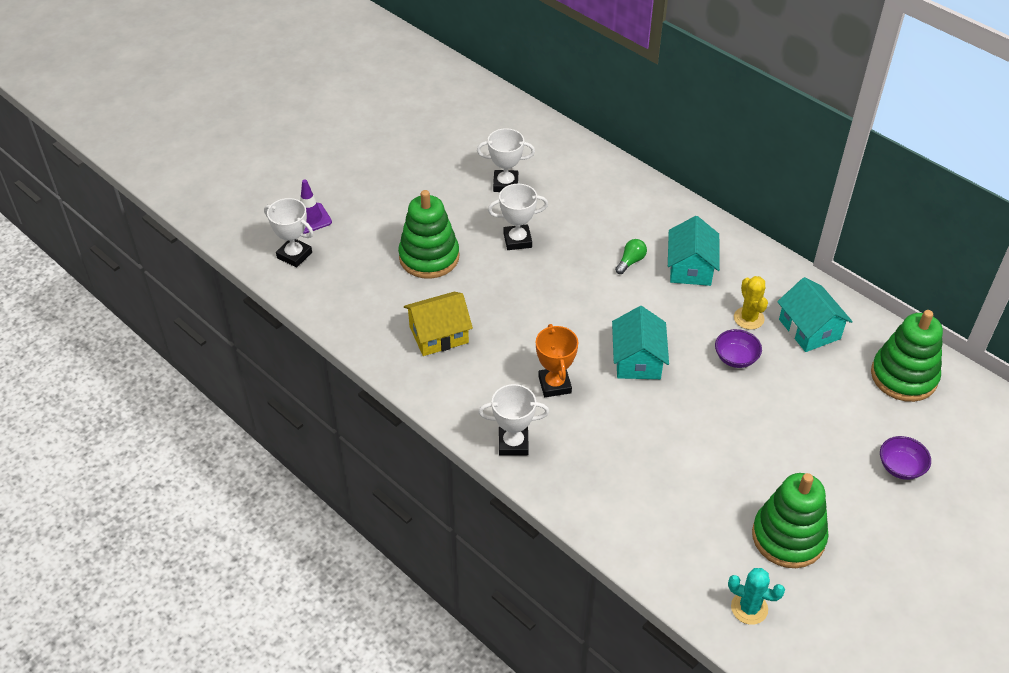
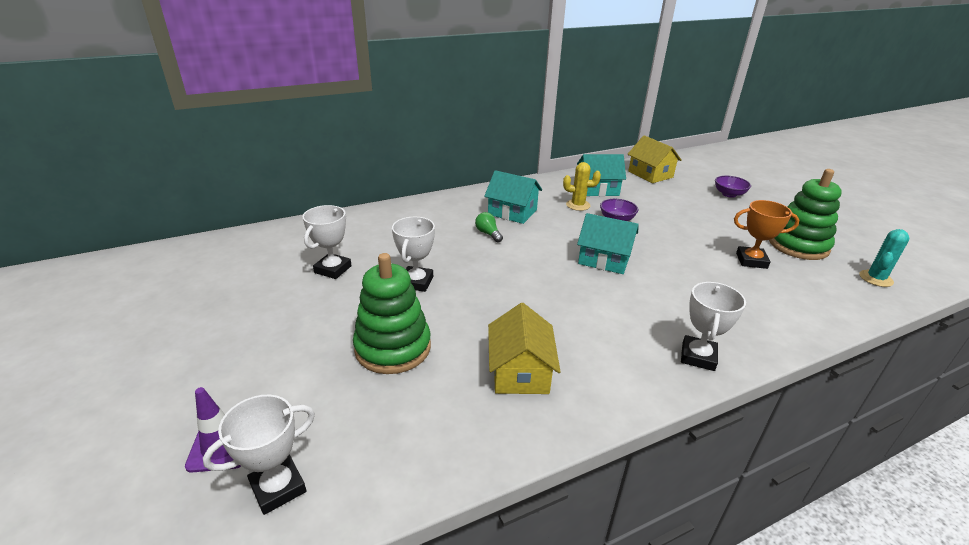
camera: 70 degrees left, 15 degrees down
orange trophy [536,324,579,397] -> orange trophy moved to [734,200,799,269]
green stacking toy [871,310,943,402] -> yellow house [628,135,682,183]

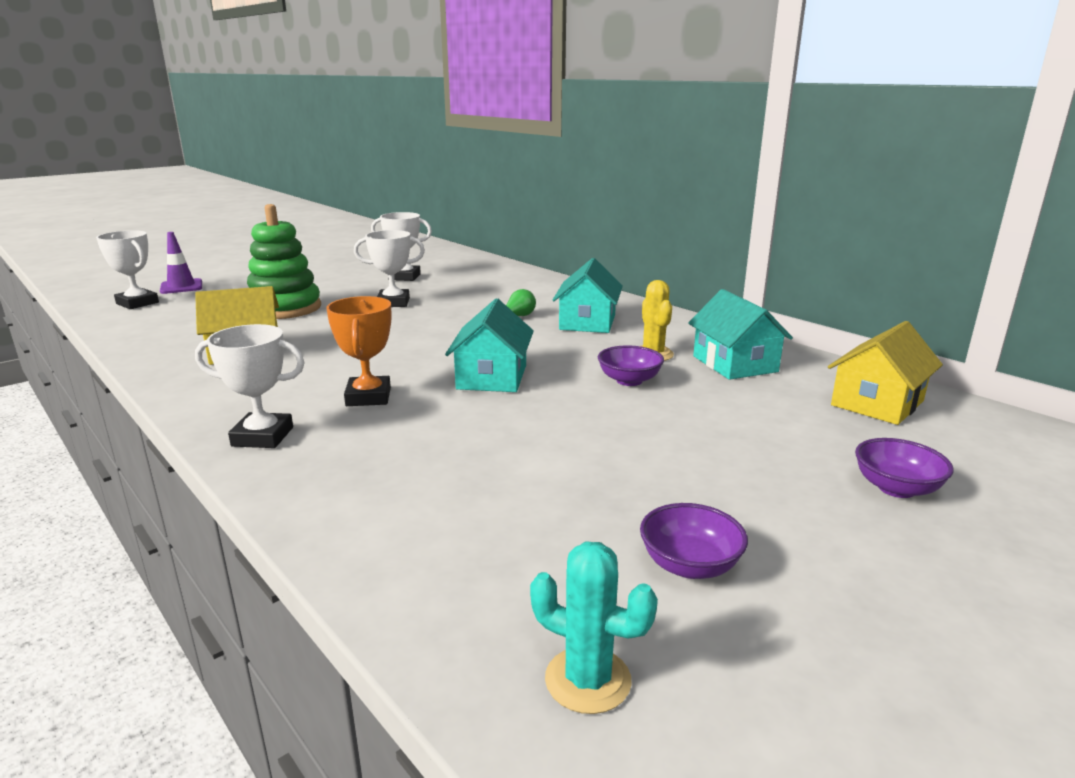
camera: 75 degrees right, 10 degrees down
orange trophy [734,200,799,269] -> orange trophy moved to [326,296,392,406]
green stacking toy [769,169,842,260] -> purple bowl [640,503,748,579]

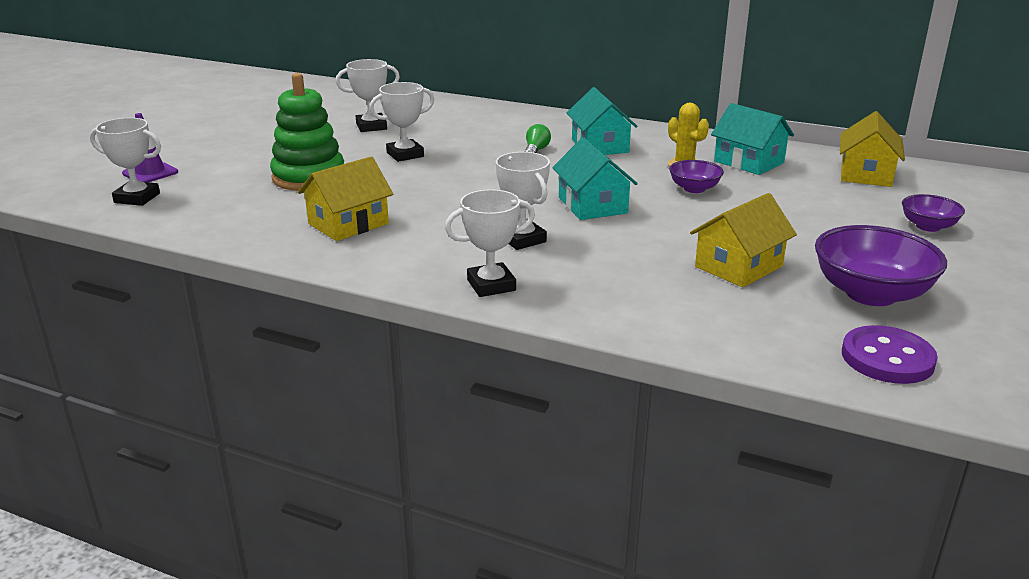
camera: 25 degrees left, 5 degrees up
orange trophy [326,296,392,406] -> white trophy [496,152,550,250]
turquoise cactus [530,542,658,714] -> purple button [842,325,938,384]
purple bowl [640,503,748,579] -> purple bowl [815,225,947,306], size x1.83
none -> yellow house [690,193,797,287]

